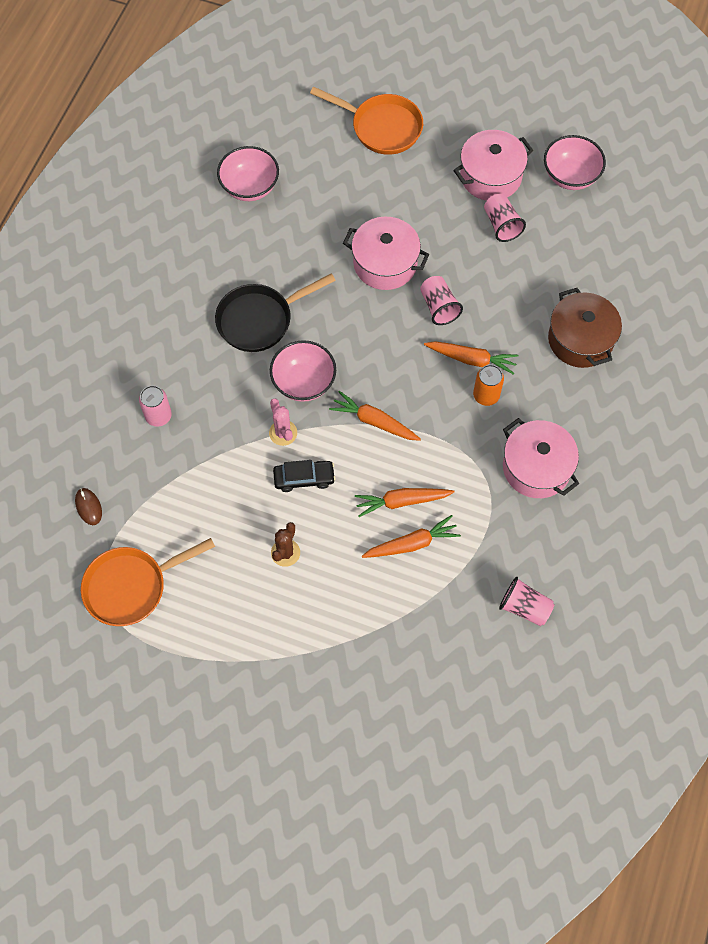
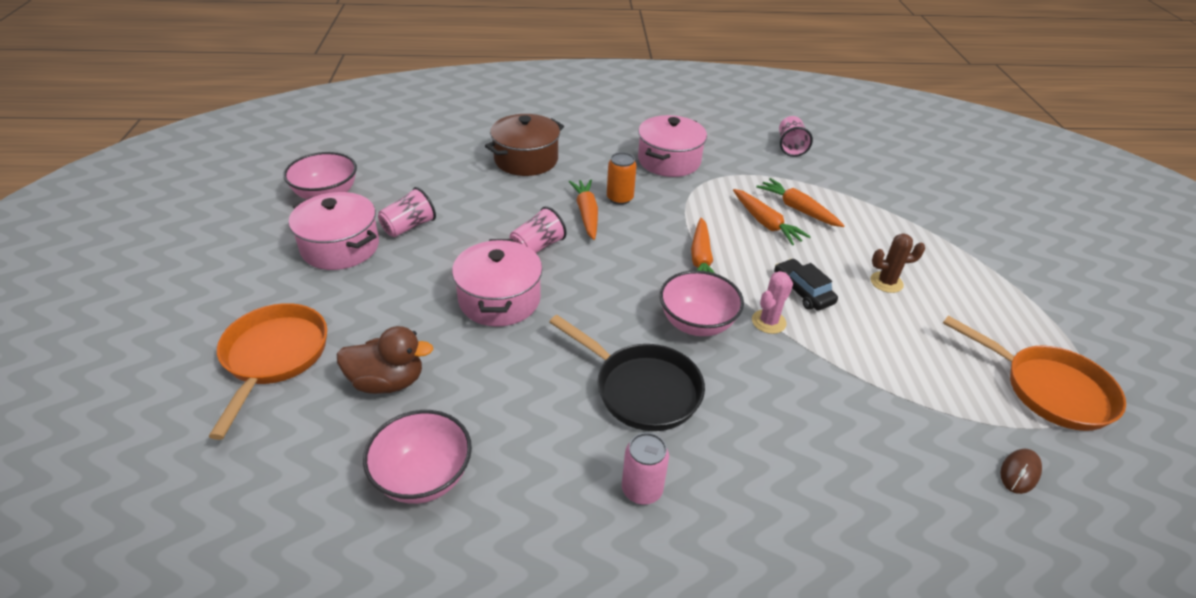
camera: 115 degrees left, 25 degrees down
pink can [139,386,172,427] -> pink can moved to [622,433,669,505]
none -> brown duck [337,326,433,394]

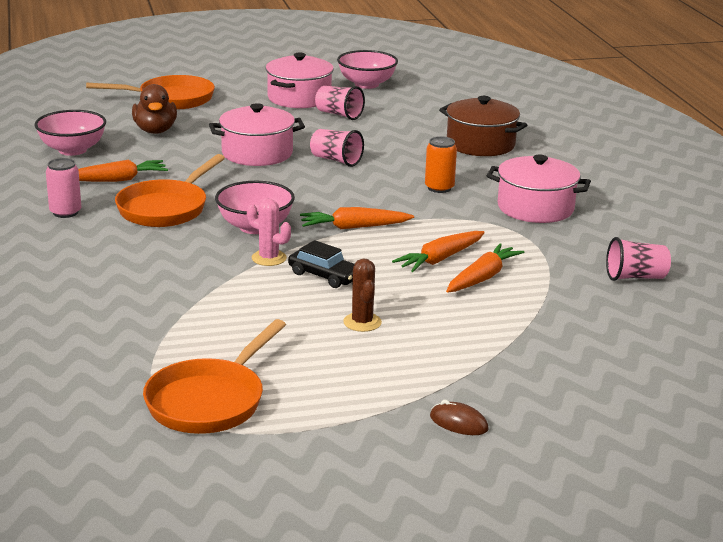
camera: 80 degrees right, 15 degrees down
black pan [549,315,705,431] -> orange pan [115,154,225,227]
orange carrot [569,179,598,240] -> orange carrot moved to [78,160,168,182]
black car [774,259,838,310] -> black car turned 75 degrees clockwise [288,240,355,288]
brown mouse [1001,449,1042,494] -> brown mouse moved to [430,400,489,435]

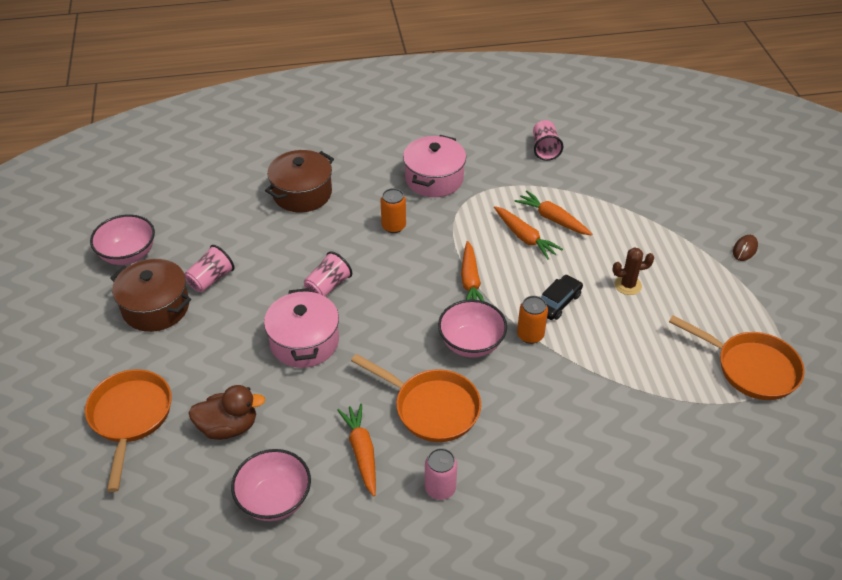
camera: 85 degrees left, 20 degrees up
pink cactus [247,199,291,266] -> orange can [517,296,548,344]
pink pot [266,53,334,108] -> brown pot [110,259,191,332]

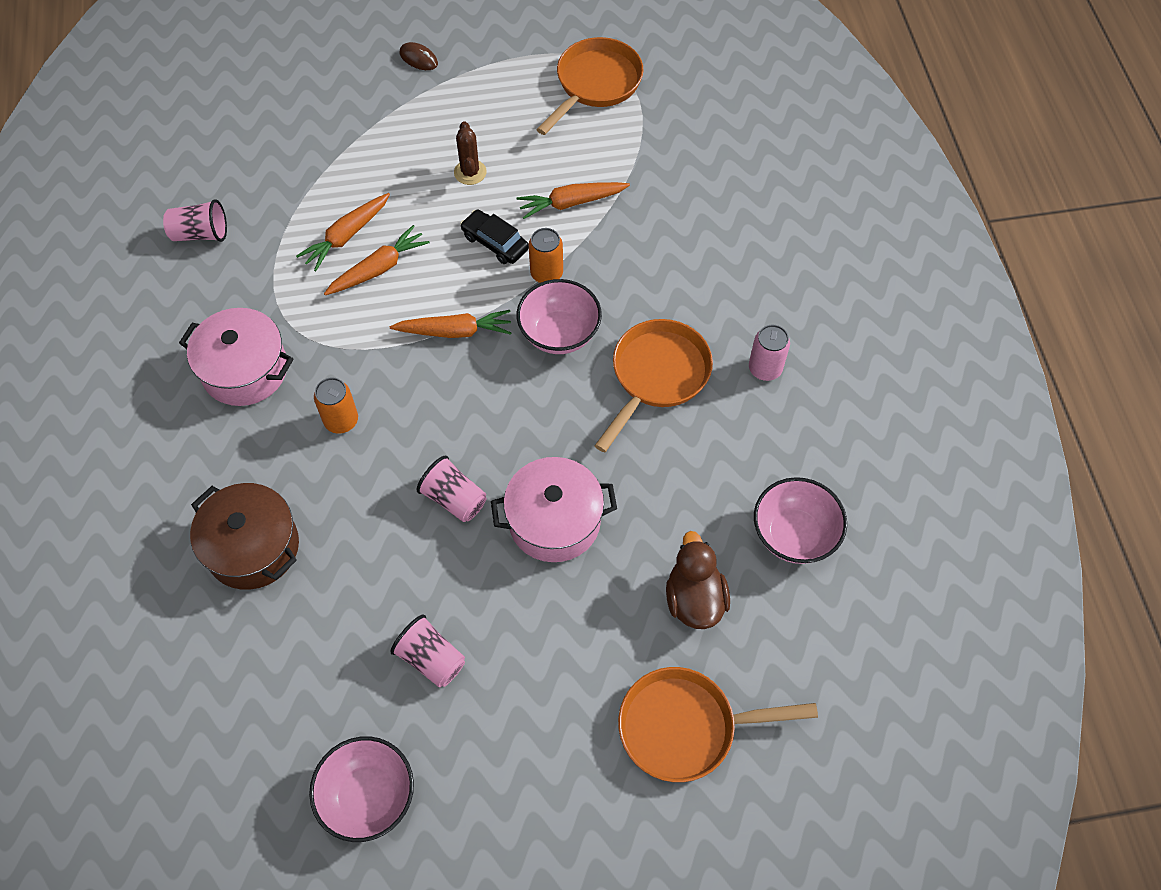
camera: 90 degrees left, 15 degrees up
brown pot [110,259,191,332] -> none
orange carrot [337,404,376,497] -> orange carrot moved to [517,182,630,219]

